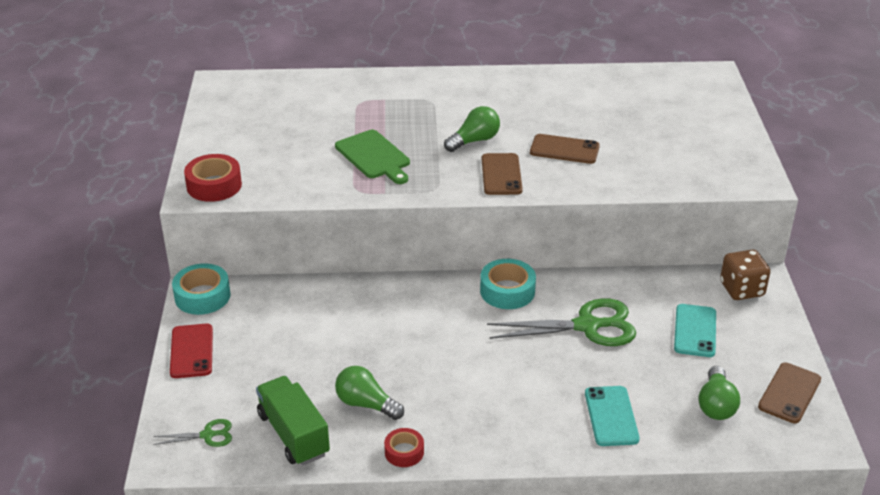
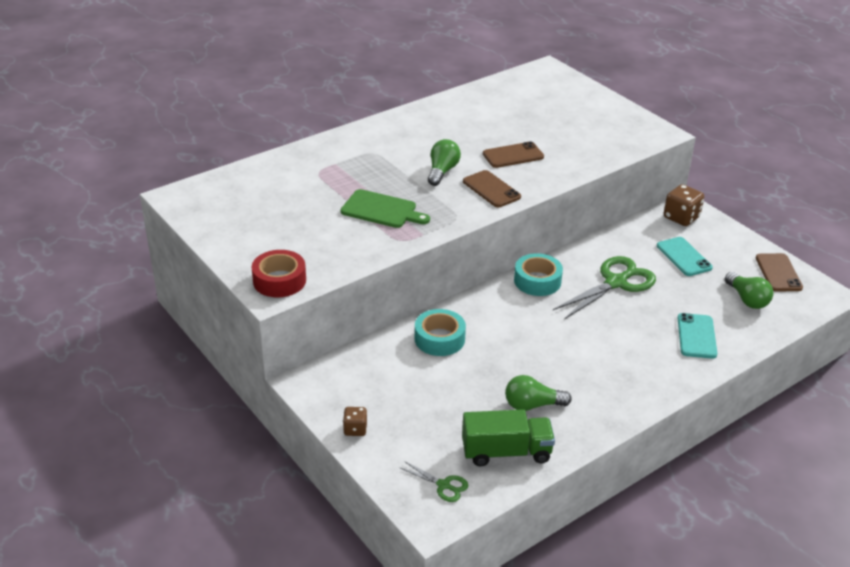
camera: 35 degrees left, 0 degrees up
green scissors [153,419,232,447] -> green scissors turned 75 degrees clockwise [399,461,468,502]
red phone [170,324,213,378] -> brown dice [343,407,367,436]
turquoise tape [172,263,231,315] -> turquoise tape moved to [415,309,466,356]
green truck [256,376,330,466] -> green truck turned 150 degrees clockwise [462,409,555,466]
red tape [384,428,424,467] -> none
turquoise phone [585,386,640,446] -> turquoise phone turned 45 degrees clockwise [678,313,717,359]

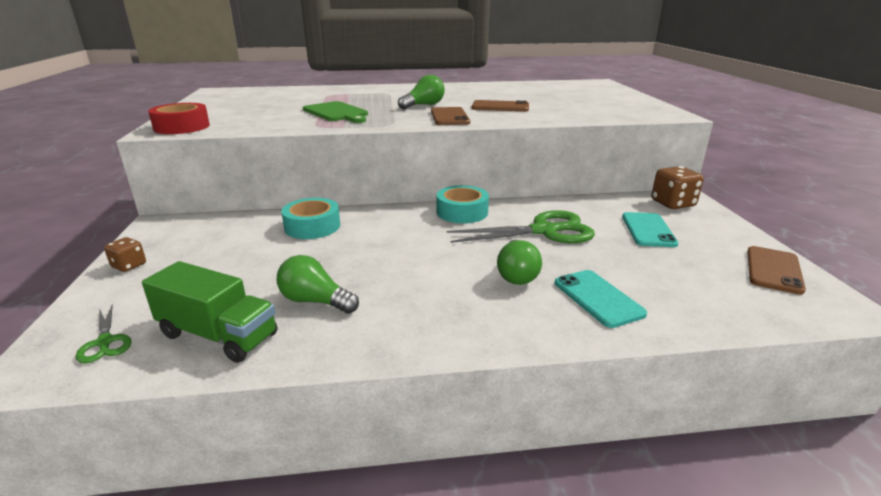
camera: 30 degrees right, 10 degrees down
turquoise phone [678,313,717,359] -> turquoise phone turned 60 degrees counterclockwise [555,270,647,328]
green light bulb [725,272,773,309] -> green light bulb moved to [497,240,542,285]

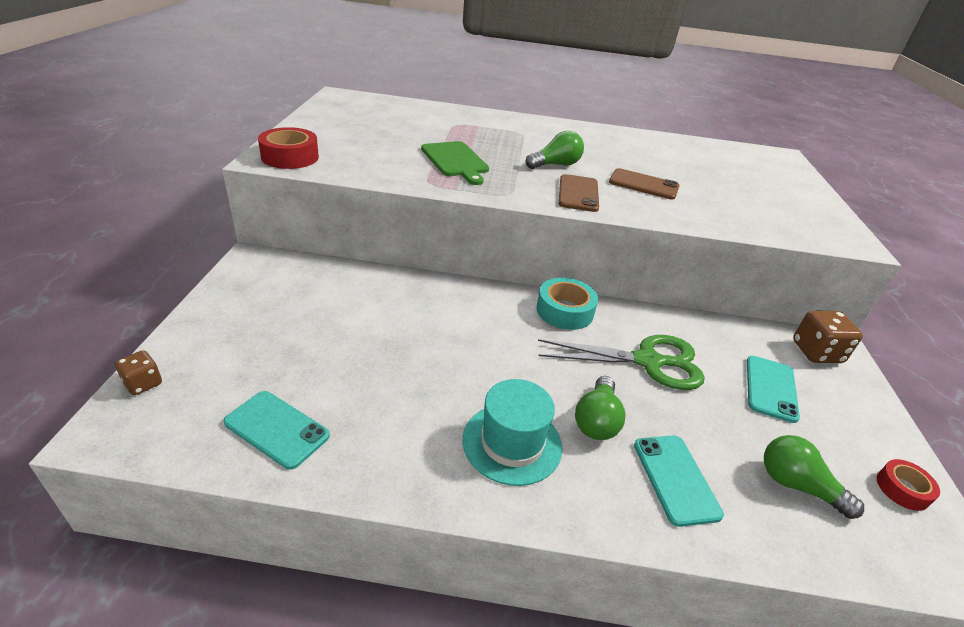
camera: 10 degrees right, 10 degrees up
green scissors [76,304,132,364] -> none
brown dice [104,237,146,272] -> brown dice moved to [115,350,162,395]
green truck [142,261,277,363] -> turquoise phone [223,391,330,470]
green light bulb [277,255,359,313] -> green light bulb moved to [764,435,864,519]
turquoise tape [281,198,340,239] -> none
brown phone [747,246,806,295] -> red tape [877,459,940,511]
none -> turquoise hat [463,379,562,486]

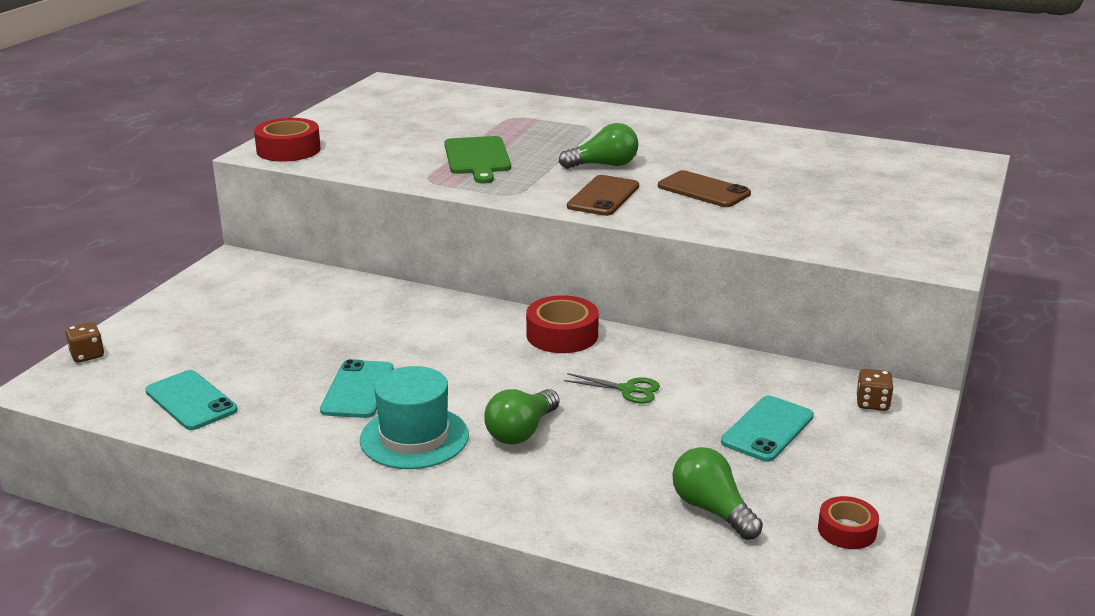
camera: 20 degrees right, 10 degrees down
turquoise tape [536,277,598,330] -> red tape [526,295,599,353]
green scissors [538,335,705,390] -> green scissors [564,373,660,404], size x0.48
turquoise phone [634,436,724,527] -> turquoise phone moved to [320,359,394,418]
brown dice [793,310,863,363] -> brown dice [856,369,894,411], size x0.59

